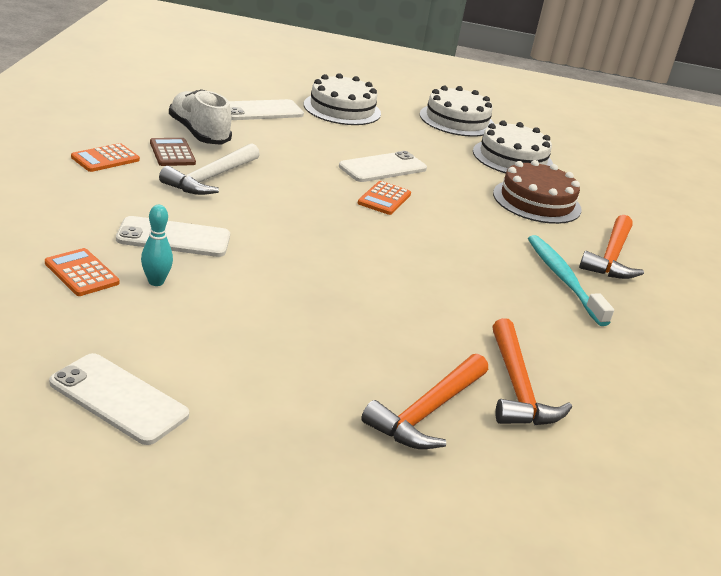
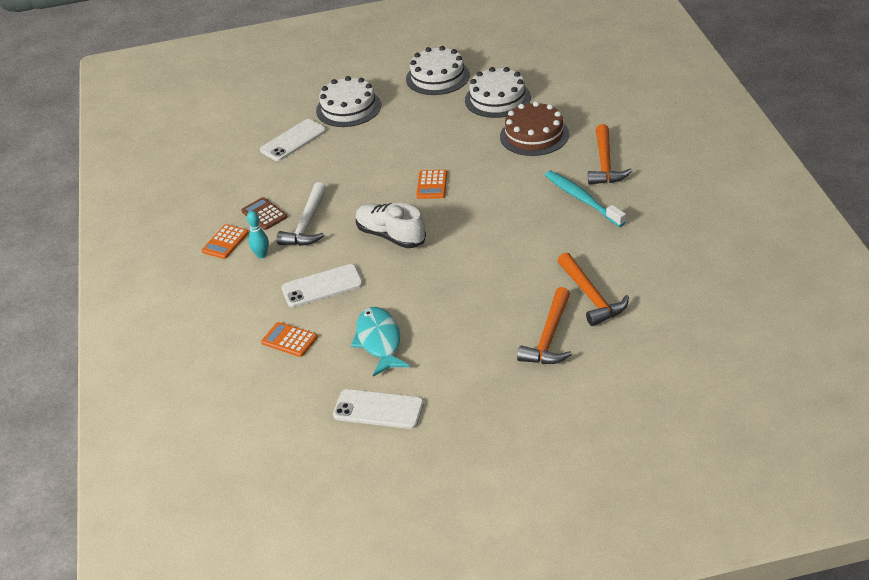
camera: 10 degrees left, 10 degrees up
turquoise bowling pin [141,205,173,286] -> turquoise bowling pin moved to [247,211,269,258]
white shoe [169,89,232,145] -> white shoe moved to [356,203,426,248]
white phone [339,151,427,182] -> none
none -> turquoise fish [351,307,410,377]

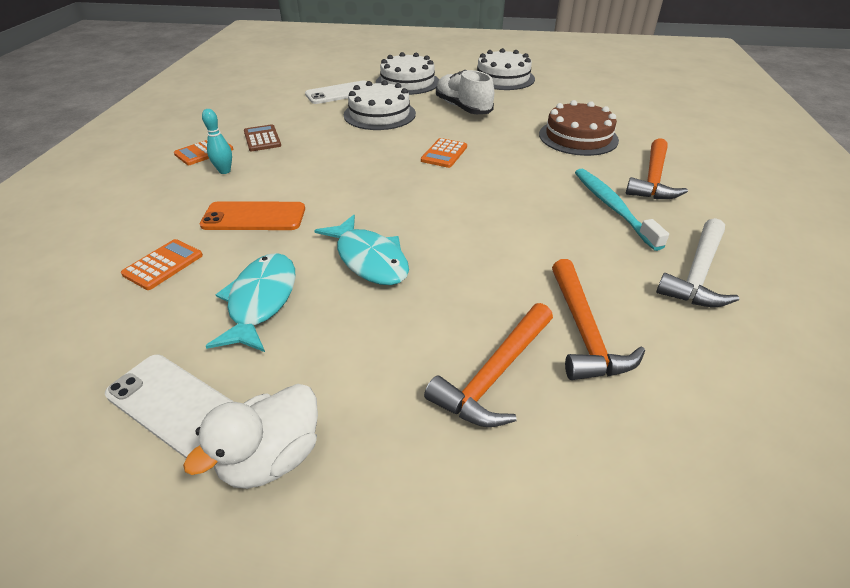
camera: 15 degrees right, 0 degrees up
orange calculator [261,322,318,357] -> orange calculator turned 75 degrees clockwise [121,239,203,290]
white hammer [277,182,326,246] -> white hammer moved to [656,218,739,307]
white phone [282,264,363,307] -> orange phone [200,201,305,230]
white shoe [356,203,426,248] -> white shoe moved to [436,70,494,114]
white cake [465,67,531,118] -> white cake moved to [344,80,416,130]
none -> white duck [183,384,318,489]
none -> turquoise fish [314,215,409,285]

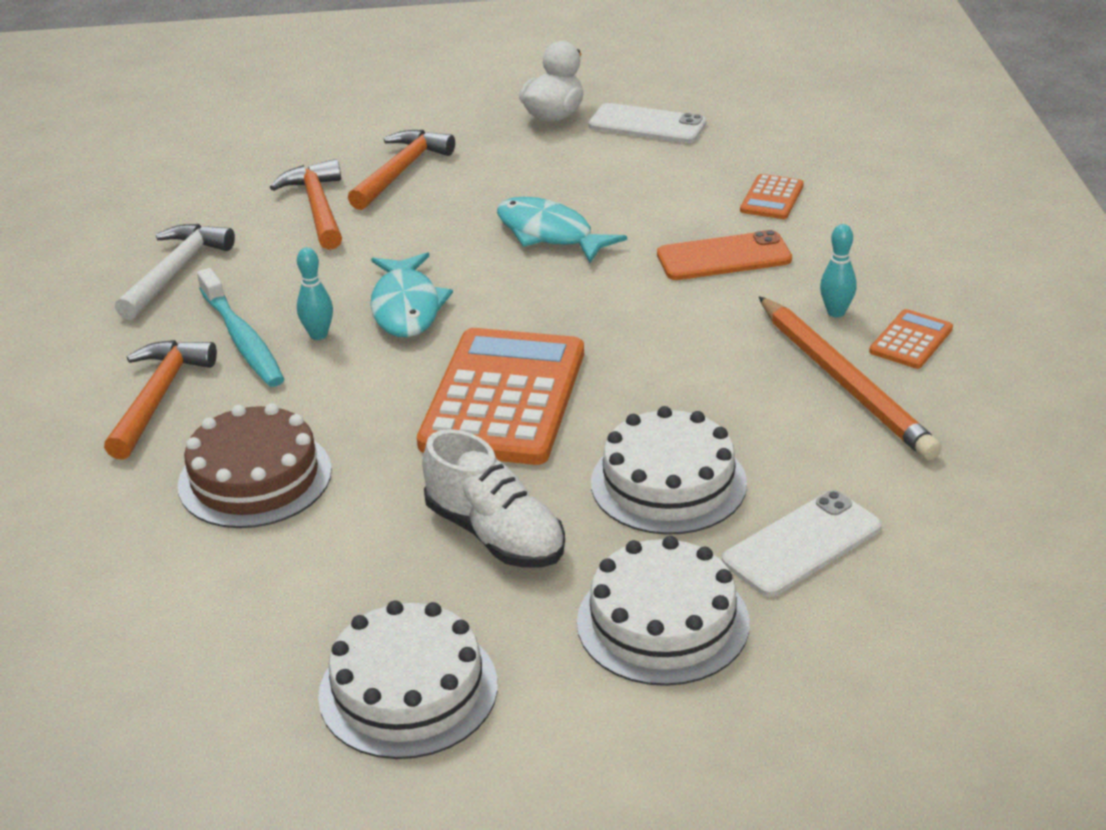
camera: 170 degrees right, 5 degrees down
turquoise fish [206,253,295,352] -> turquoise fish moved to [370,252,453,337]
brown calculator [244,124,281,151] -> orange pencil [759,296,942,460]
orange calculator [421,138,467,168] -> orange calculator [417,328,584,465], size x2.27
none -> turquoise bowling pin [297,247,333,340]

